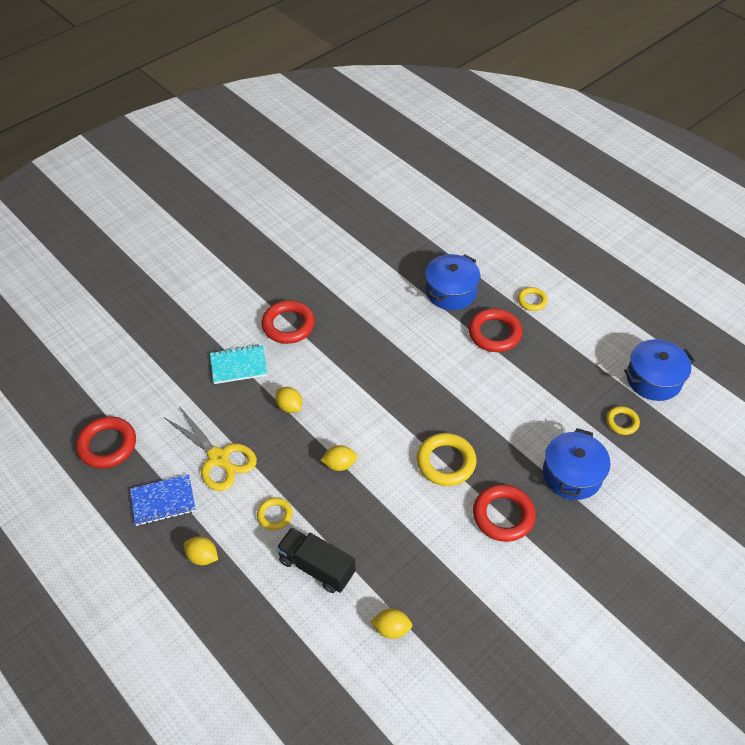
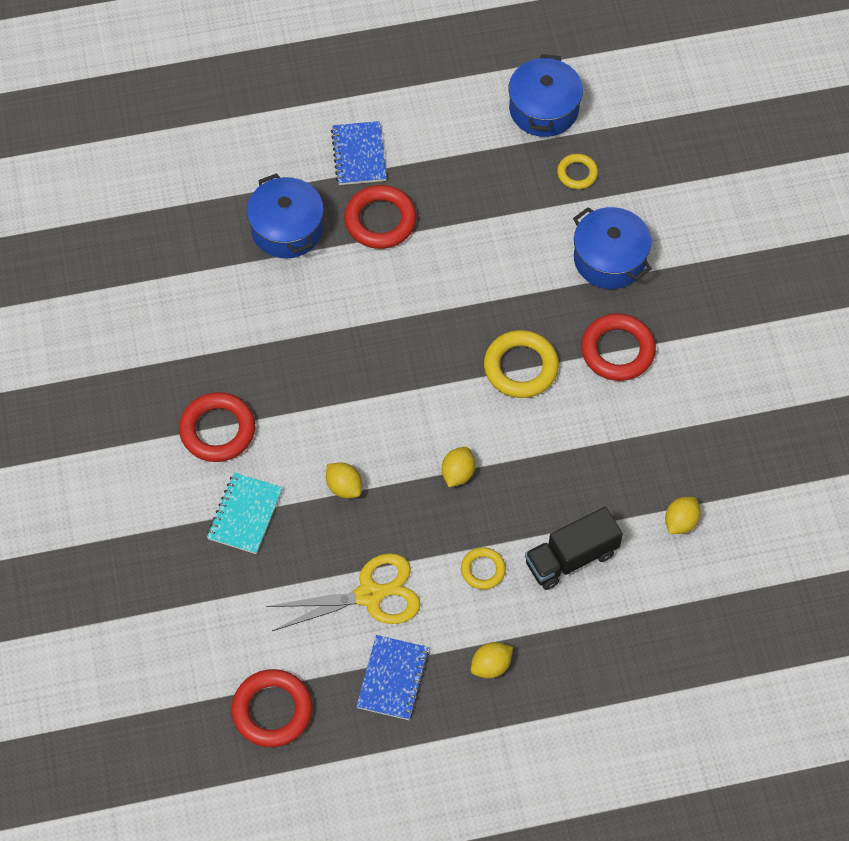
camera: 60 degrees left, 10 degrees up
yellow lemon [276,387,302,413] -> yellow lemon turned 60 degrees clockwise [326,462,362,498]
yellow ring [518,287,548,311] -> blue notebook [331,121,387,185]

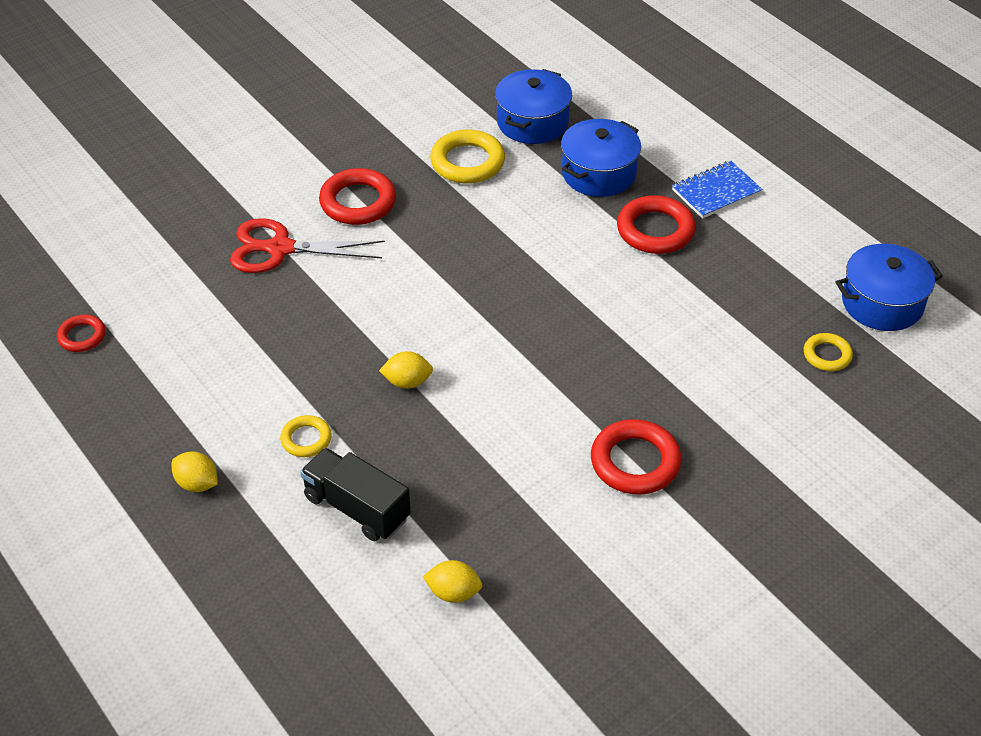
camera: 65 degrees right, 15 degrees down
turquoise notebook [207,472,283,554] -> red scissors [230,218,385,273]
red ring [231,669,313,747] -> red ring [57,314,106,352], size x0.57
yellow scissors [266,553,421,631] -> none
yellow lemon [326,462,362,498] -> none
blue notebook [356,635,429,720] -> none
yellow ring [484,330,559,398] -> yellow ring moved to [430,130,505,184]
blue pot [573,207,652,289] -> blue pot moved to [495,69,572,144]

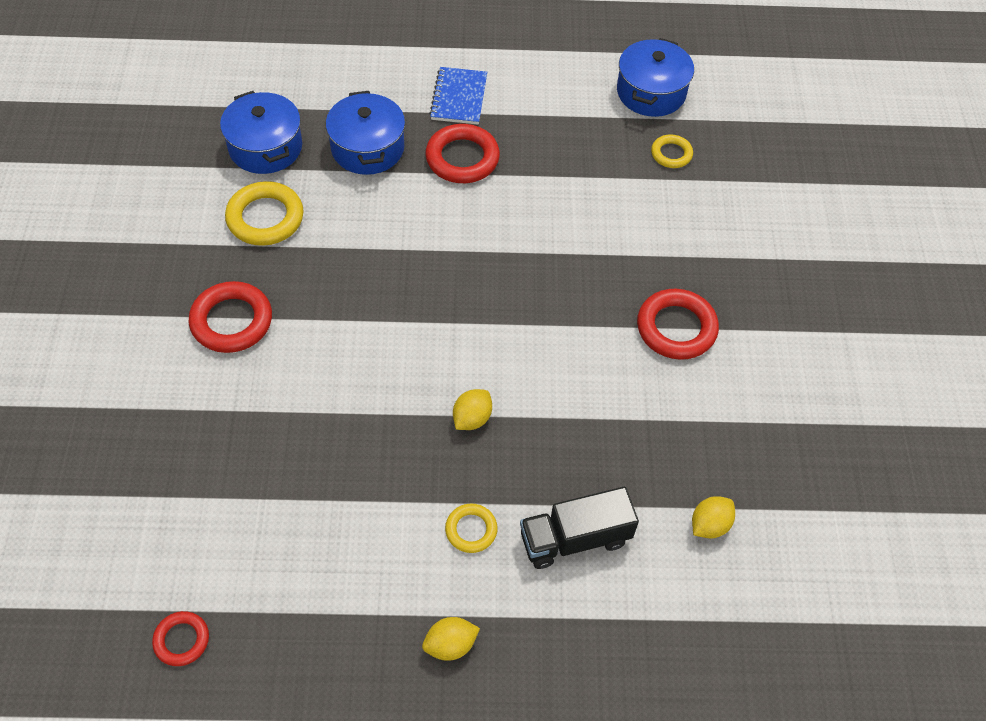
camera: 55 degrees left, 10 degrees up
red scissors [230,218,385,273] -> none

